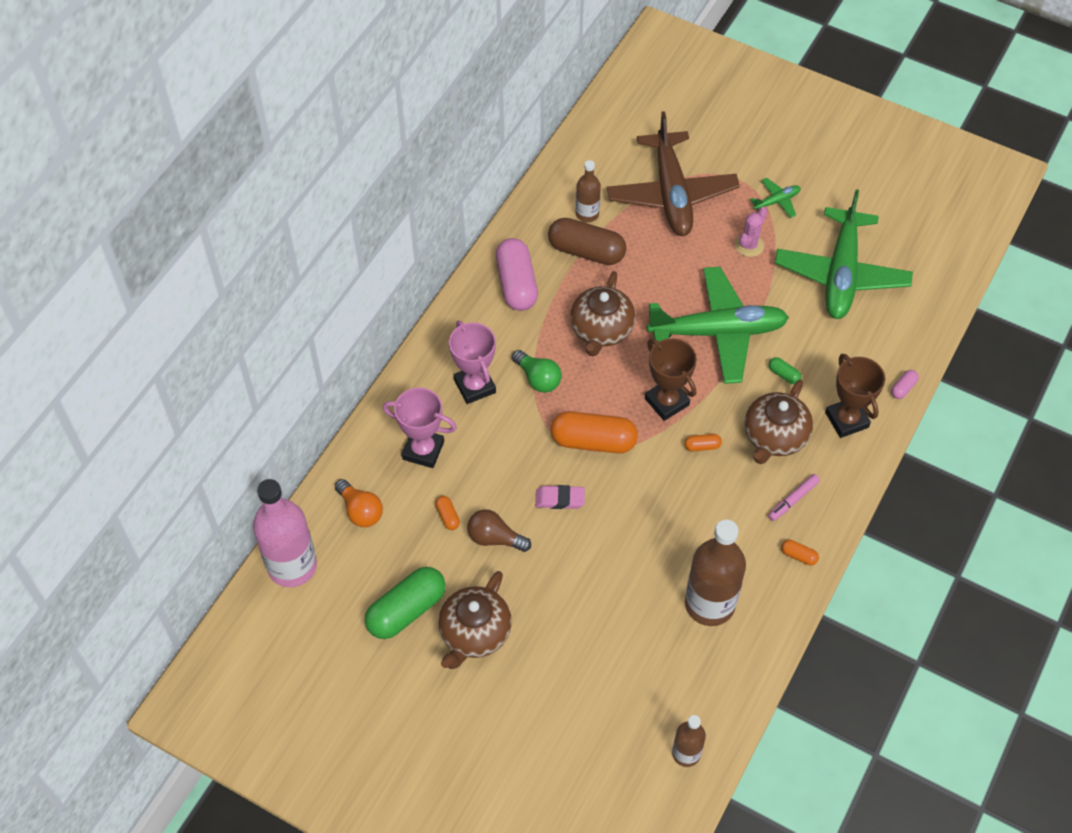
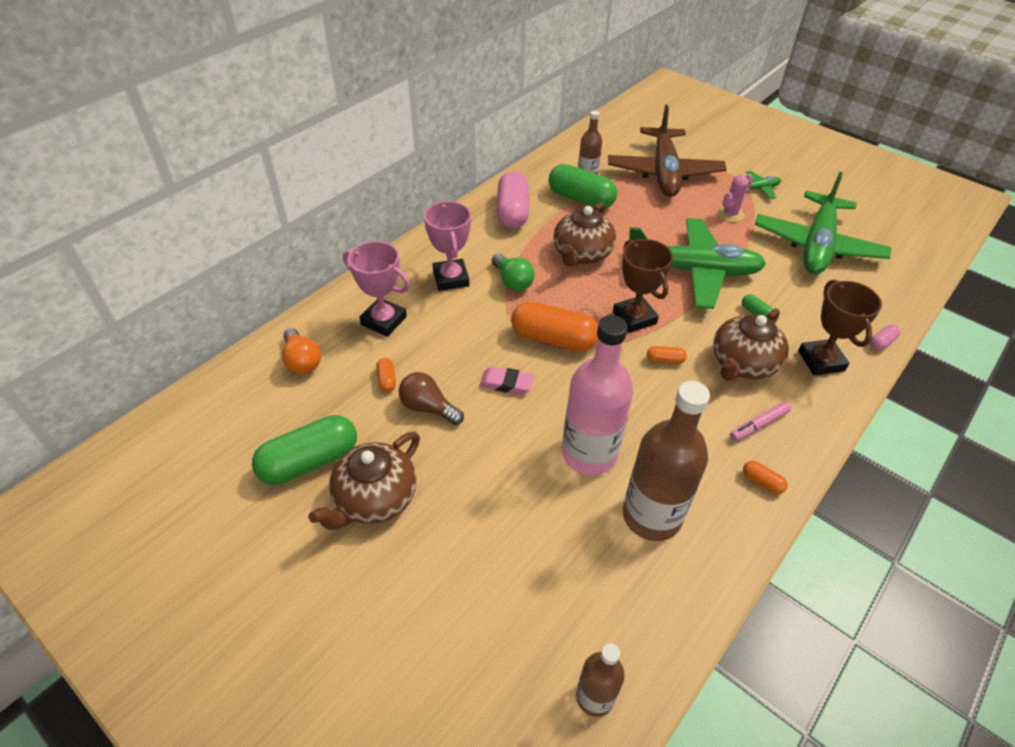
camera: 10 degrees right, 10 degrees down
pink bottle [253,479,317,587] -> pink bottle moved to [562,315,633,475]
brown capsule [548,218,626,265] -> green capsule [549,164,617,208]

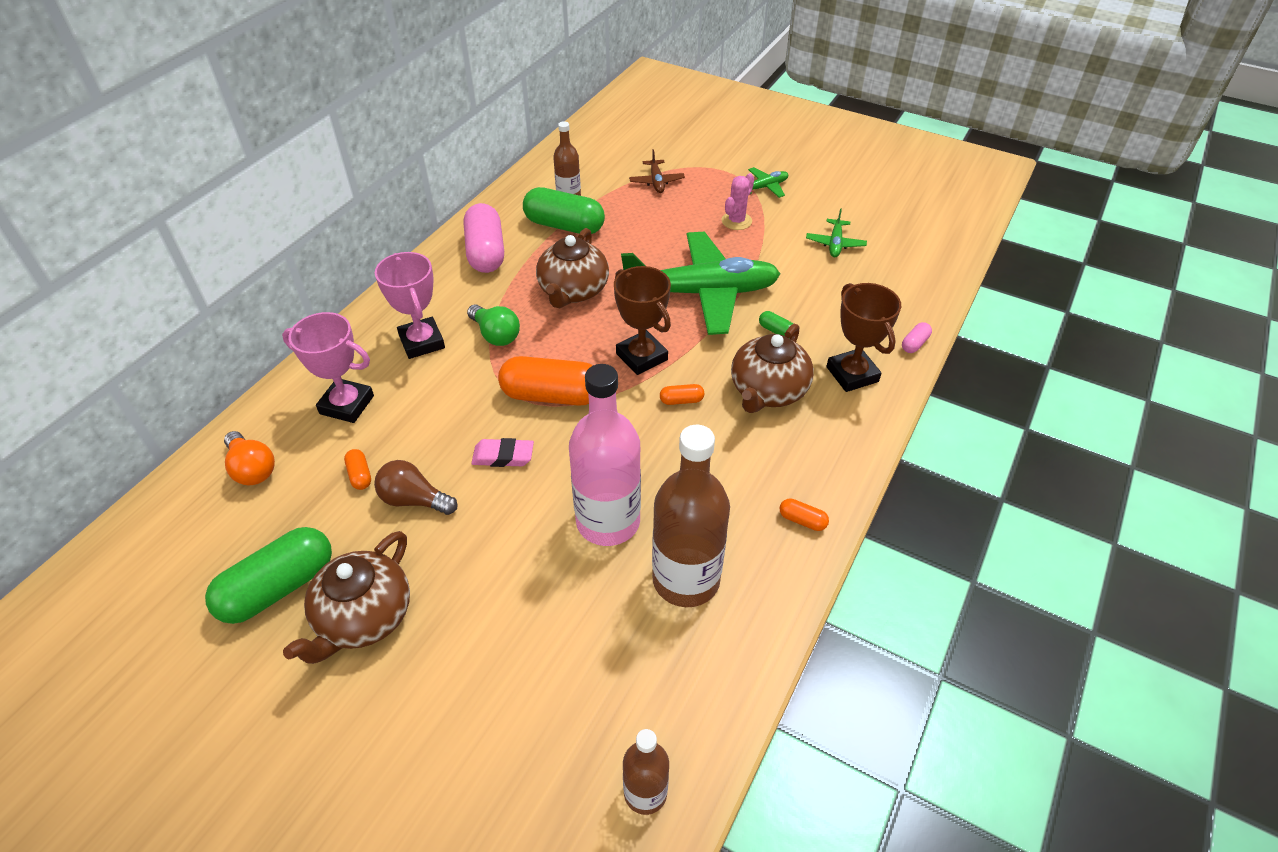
camera: 10 degrees left, 0 degrees up
brown plane [608,105,727,197] -> brown plane [629,149,685,193], size x0.41
pink marker [730,402,791,441] -> none
green plane [755,172,891,274] -> green plane [806,209,867,257], size x0.41

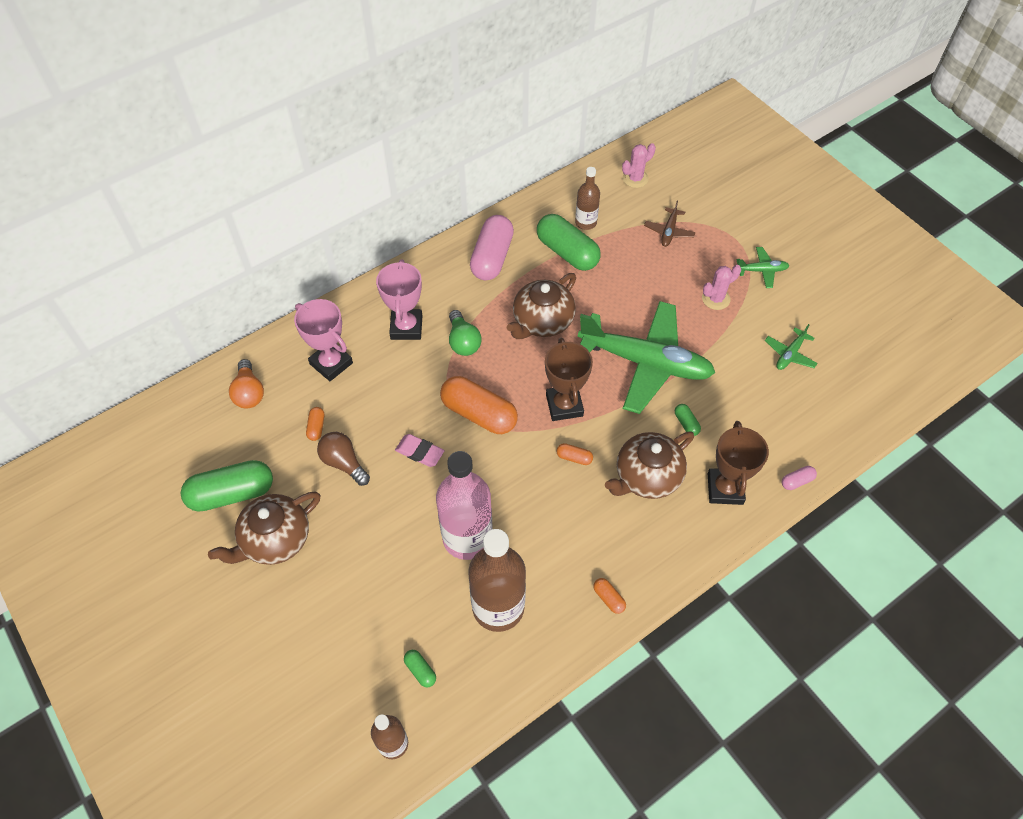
camera: 25 degrees right, 10 degrees up
none -> green capsule [404,650,436,687]
none -> pink cactus [622,143,656,188]

